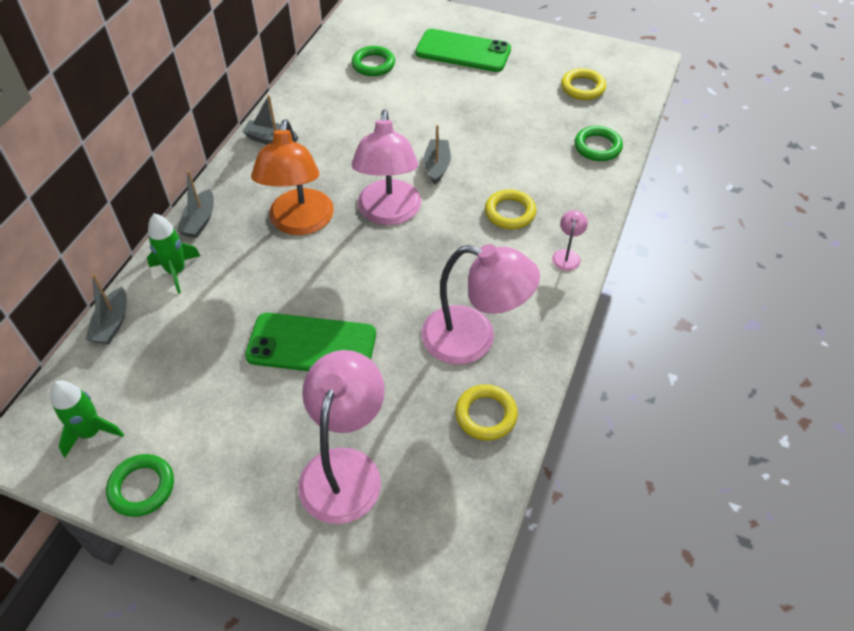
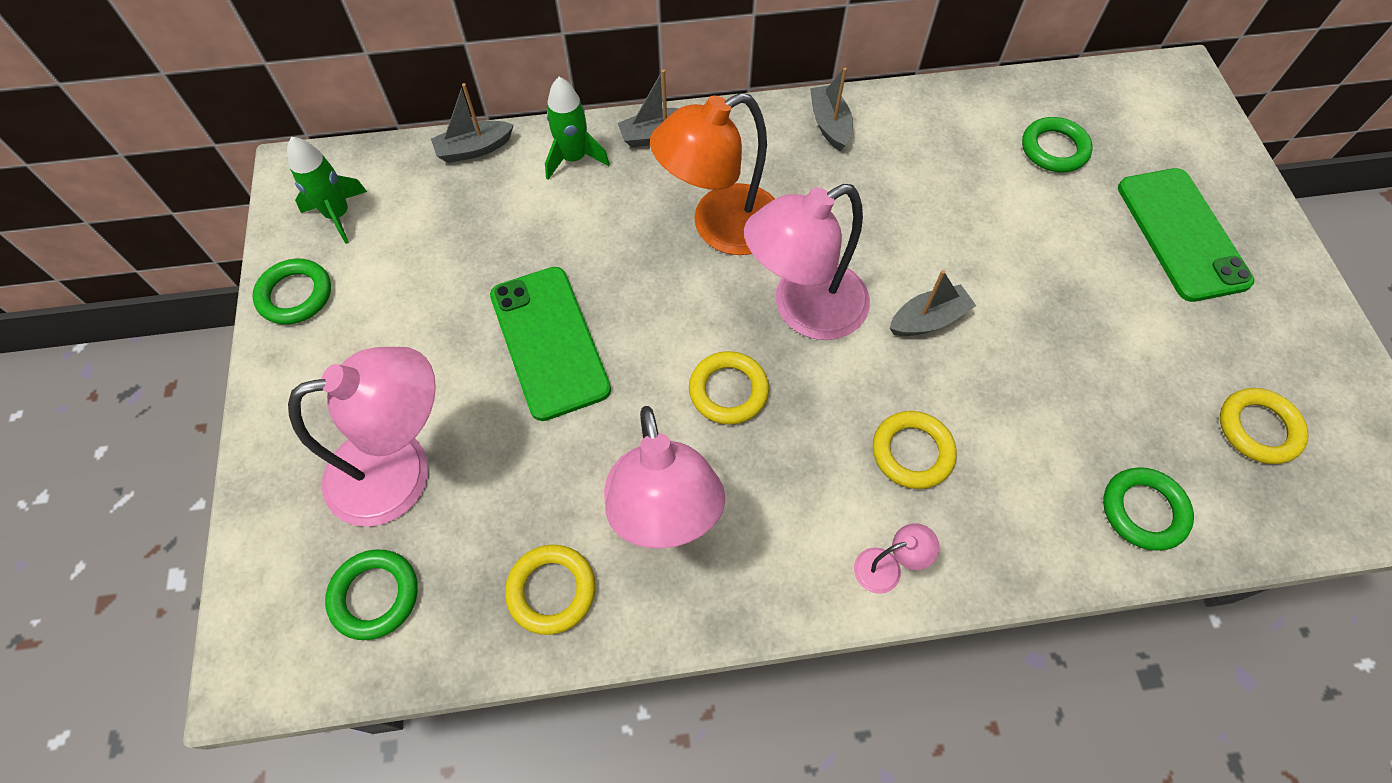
camera: 60 degrees right, 10 degrees up
none -> green ring [325,549,418,640]
none -> yellow ring [689,351,769,425]

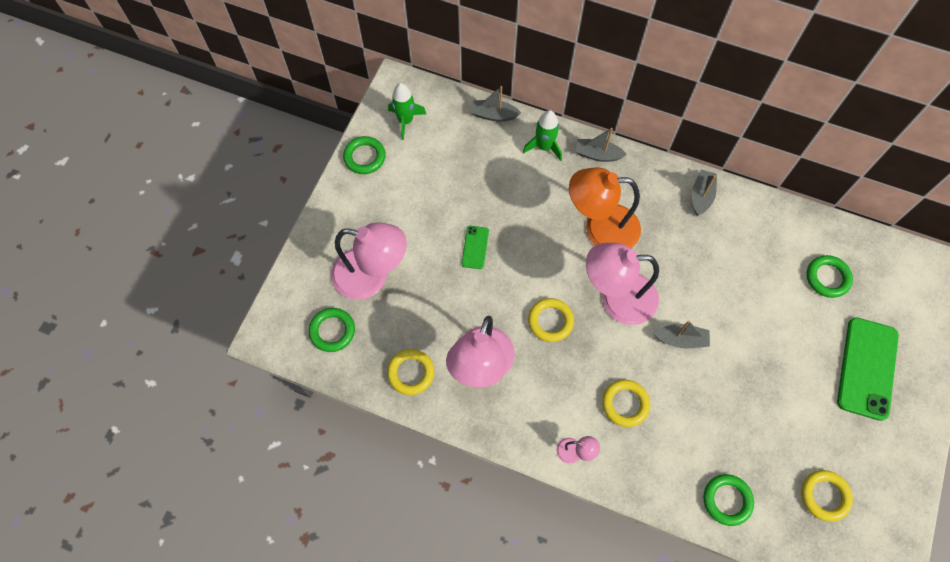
camera: 30 degrees right, 5 degrees up
green phone [490,267,611,421] -> green phone [462,226,489,269], size x0.48

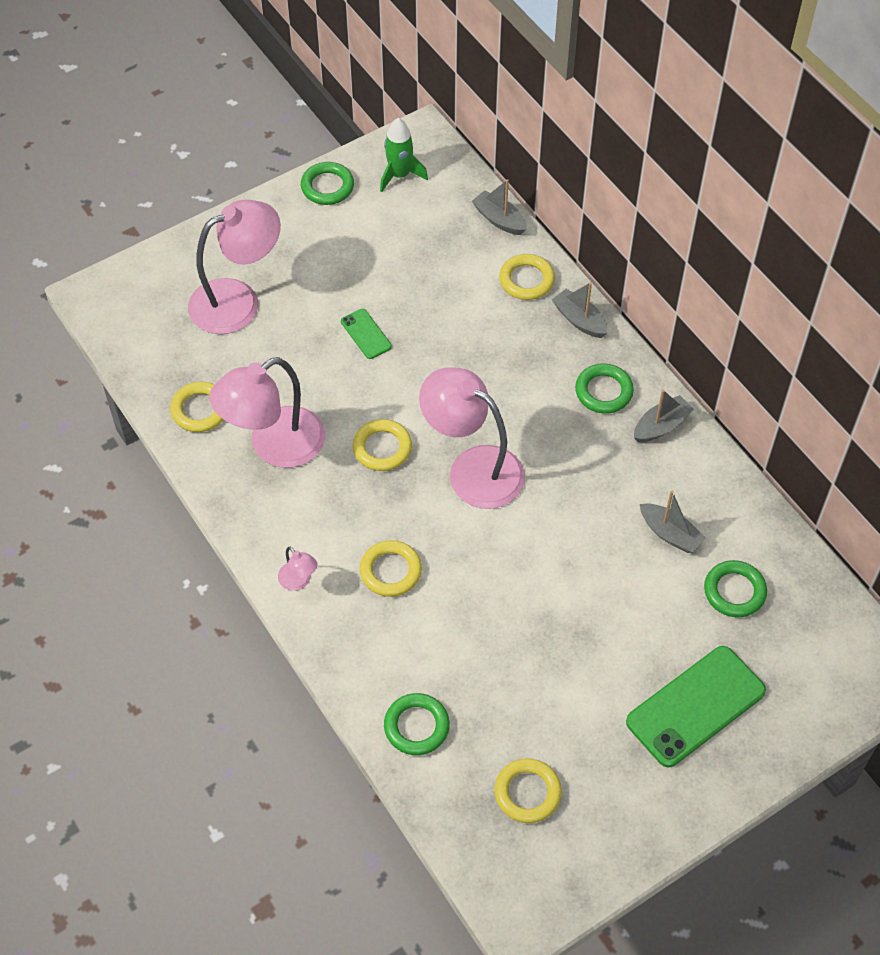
camera: 35 degrees right, 10 degrees down
green ring [309,308,355,352] -> green ring moved to [575,364,634,413]
pink lamp [331,222,407,300] -> pink lamp turned 75 degrees counterclockwise [188,200,281,334]
green phone [462,226,489,269] -> green phone turned 75 degrees counterclockwise [341,309,392,359]
green rocket [523,110,562,161] -> yellow ring [499,254,555,300]
orange lamp [569,167,641,249] -> none
grey boat [654,320,710,348] -> grey boat moved to [640,491,706,553]

